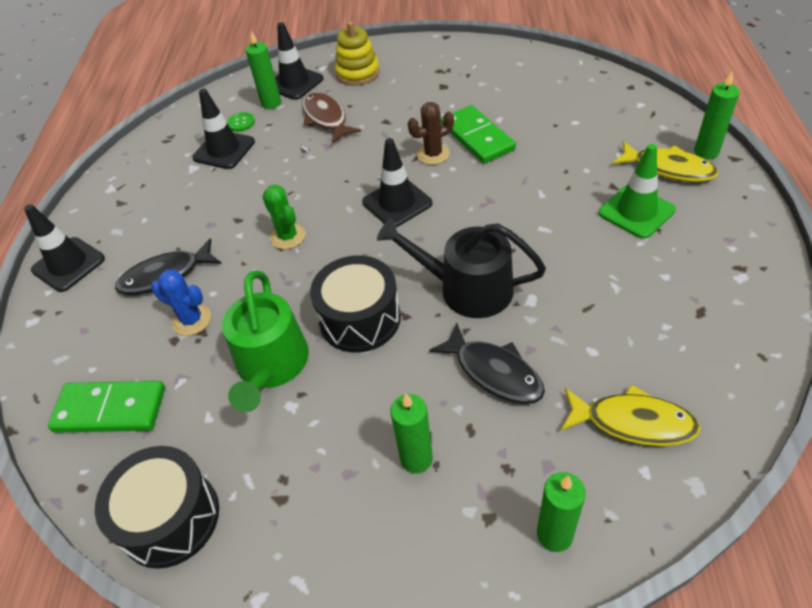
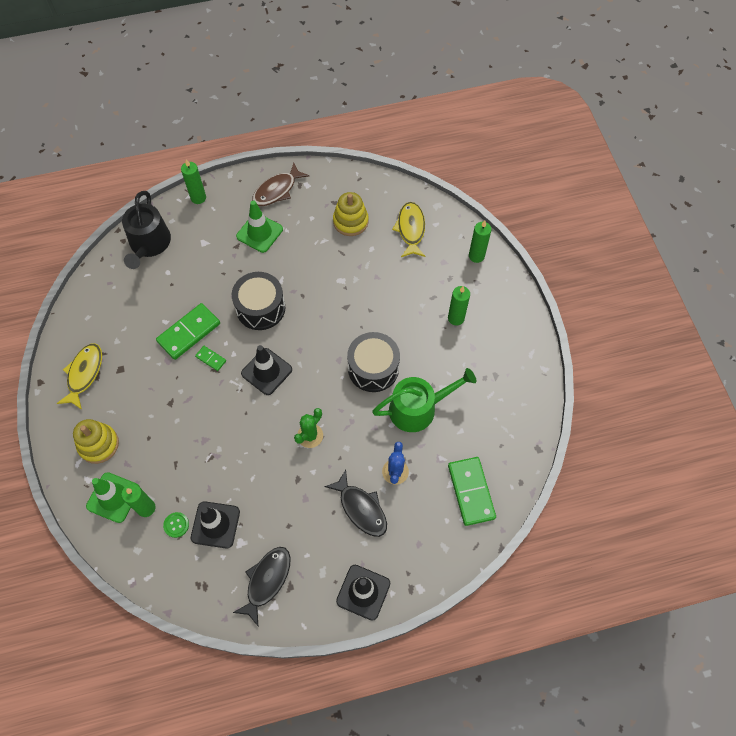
camera: 110 degrees left, 15 degrees up
black drum [95,446,219,569] -> black drum moved to [232,272,285,330]
black traffic cone [275,22,324,100] -> green traffic cone [86,472,140,523]
brown fish [302,92,361,144] -> brown fish moved to [252,163,309,206]
black watering can [377,218,546,318] -> black watering can moved to [122,191,171,269]
brown cactus [408,102,454,165] -> green domino [195,346,226,371]
black fish [429,323,545,404] -> black fish moved to [233,547,291,626]
yellow fish [612,141,718,182] -> yellow fish moved to [56,343,102,410]
none -> yellow stacking toy [333,192,368,236]

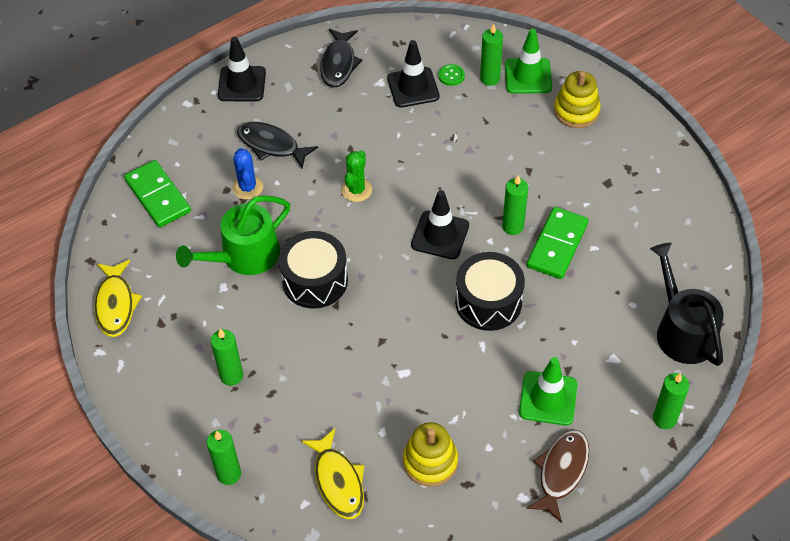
camera: 160 degrees right, 10 degrees down
yellow fish [56,343,102,410] -> yellow fish moved to [95,260,142,337]
green domino [195,346,226,371] -> green candle [502,175,528,235]

